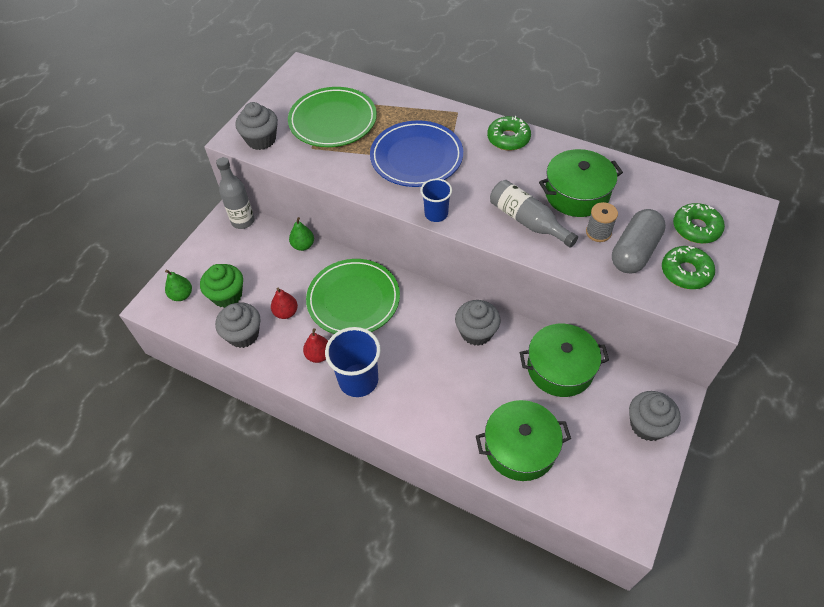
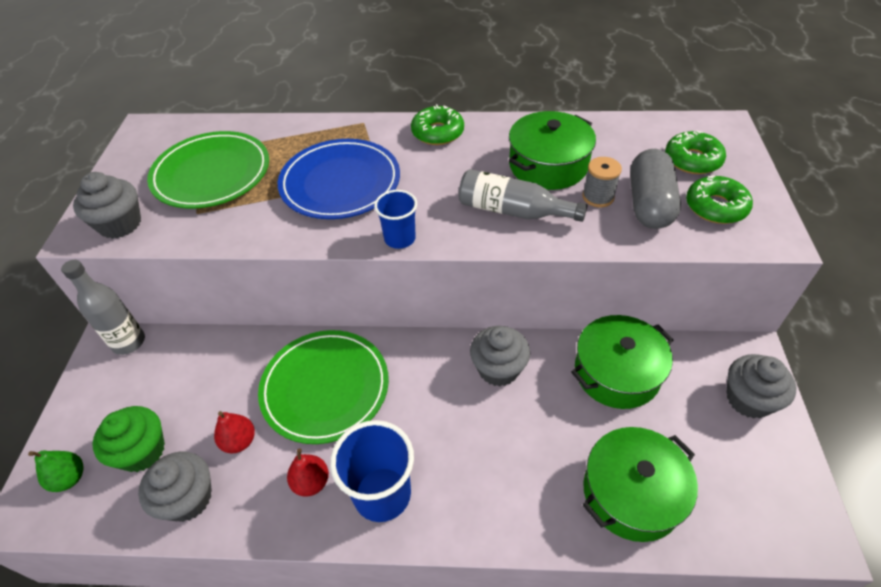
camera: 25 degrees left, 5 degrees down
green pear [289,217,314,251] -> none

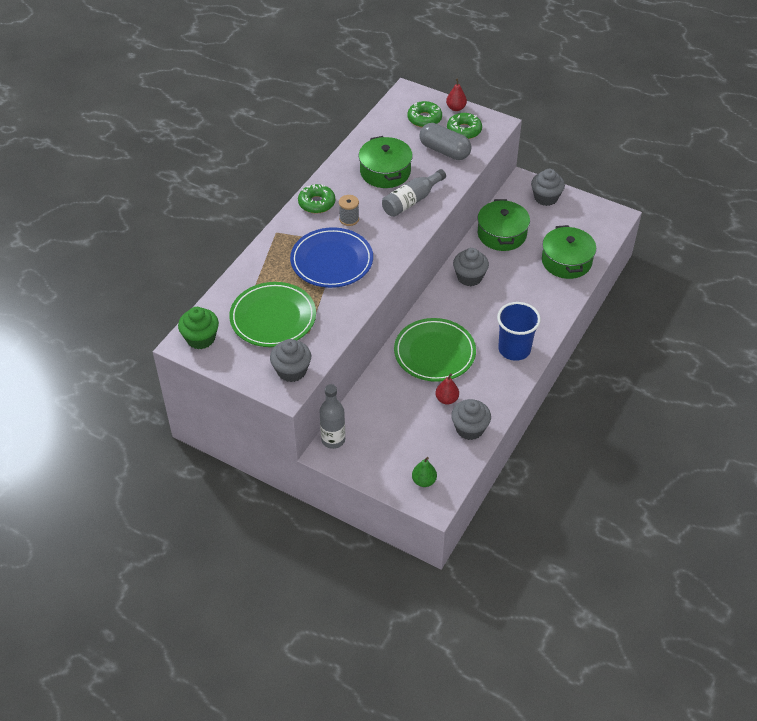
camera: 65 degrees left, 0 degrees up
green cupcake [92,406,165,472] -> green cupcake moved to [178,307,219,349]
red pear [287,448,329,497] -> red pear moved to [446,78,467,111]
blue cup [374,190,417,249] -> none
grey spool [582,157,622,207] -> grey spool moved to [339,195,359,226]

